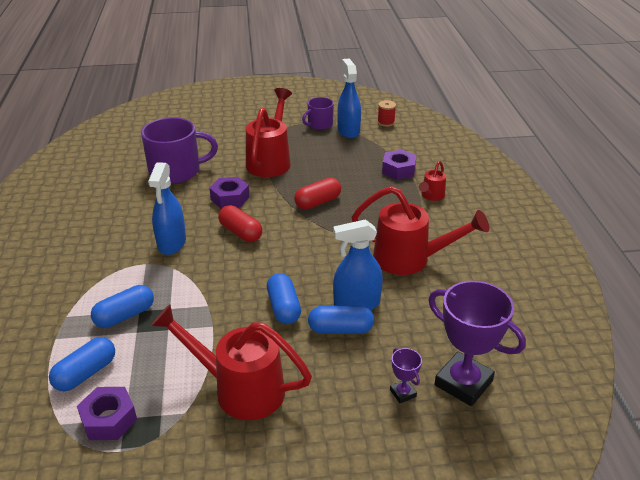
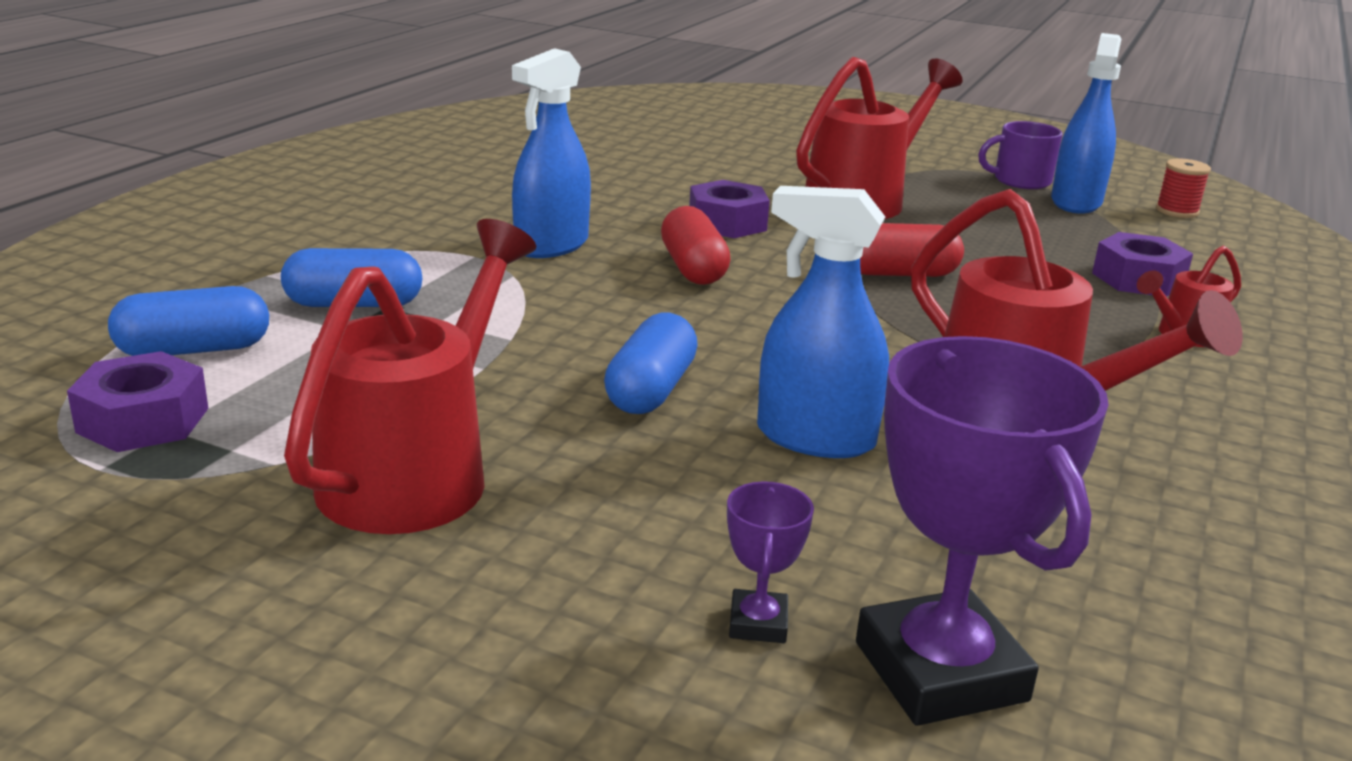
camera: 30 degrees right, 10 degrees down
purple mug [141,117,218,184] -> none
red watering can [151,304,312,420] -> red watering can turned 60 degrees clockwise [284,219,536,534]
blue capsule [308,306,374,334] -> none

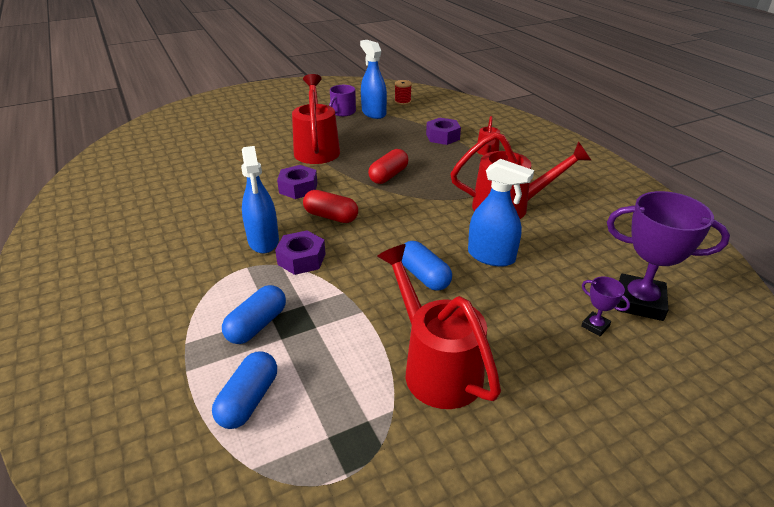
camera: 50 degrees left, 10 degrees up
purple nut [67,351,208,452] -> purple nut moved to [275,230,326,275]
blue spray bottle [757,186,889,458] -> blue spray bottle turned 120 degrees counterclockwise [468,159,534,267]

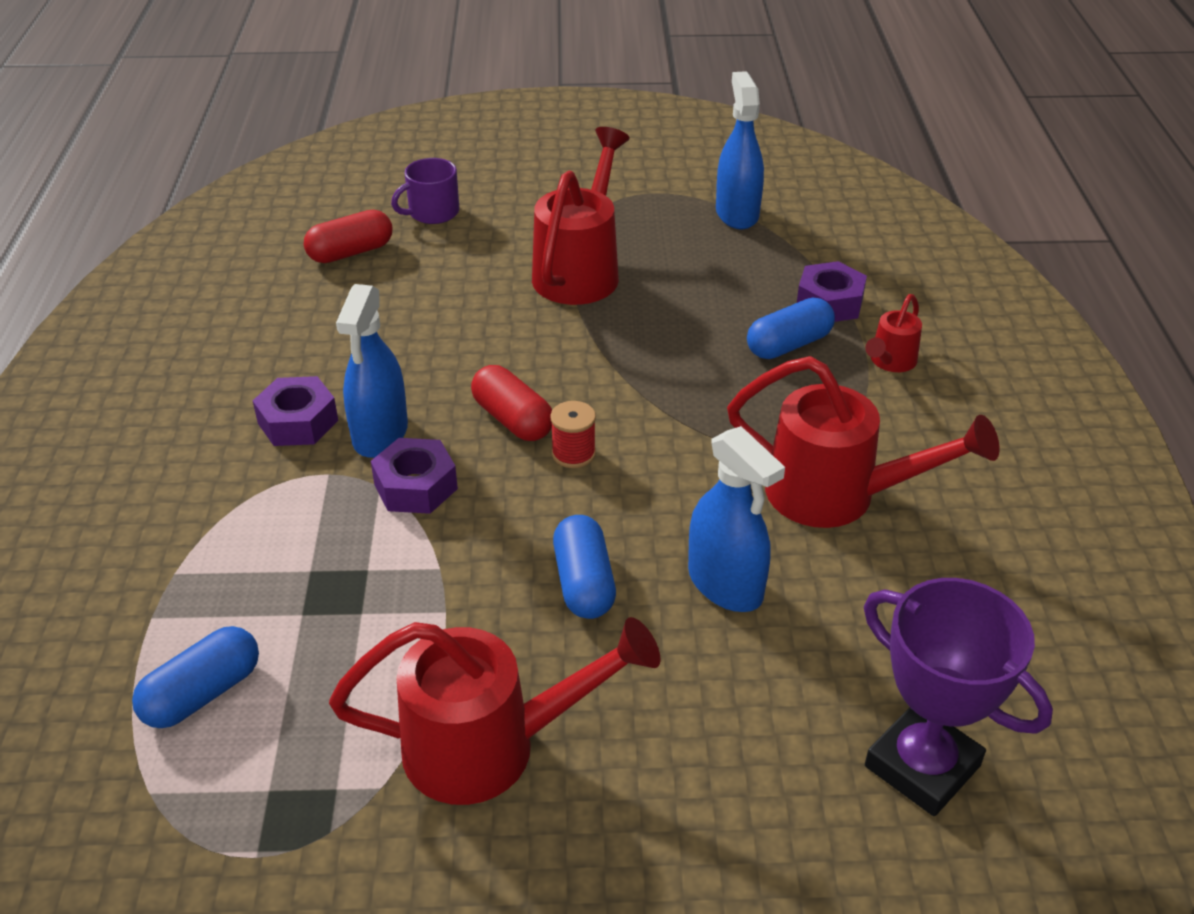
camera: 25 degrees right, 5 degrees up
blue capsule [222,285,286,344] -> blue capsule moved to [747,298,835,359]
purple nut [277,165,318,199] -> purple nut moved to [253,376,338,446]
purple mug [329,85,356,116] -> purple mug moved to [391,158,459,224]
red capsule [368,149,409,184] -> red capsule moved to [304,210,392,263]
red watering can [377,244,501,409] -> red watering can turned 90 degrees clockwise [329,617,661,805]
red spool [395,80,412,105] -> red spool moved to [550,401,596,468]
purple trophy [581,277,630,336] -> none

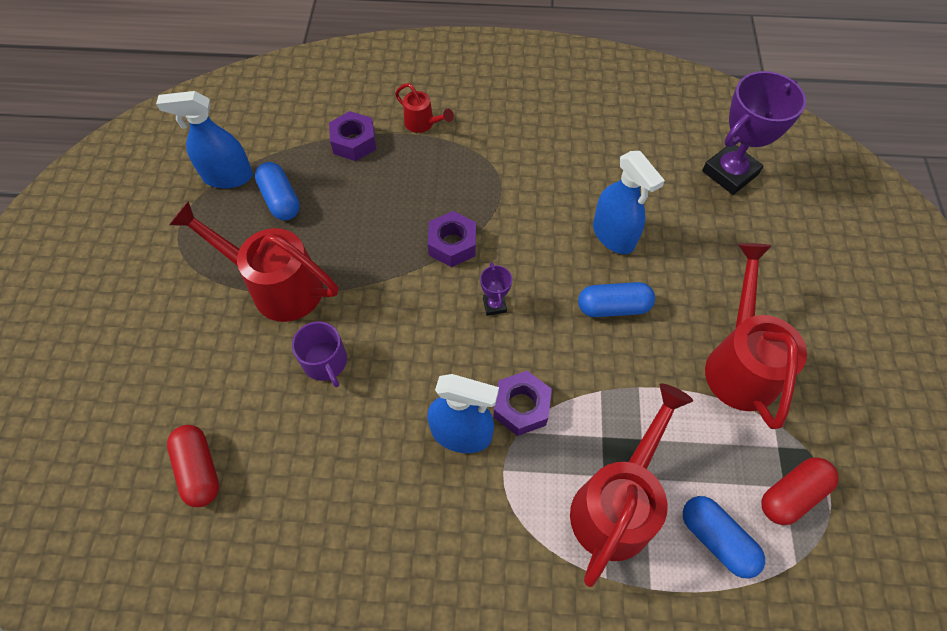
camera: 85 degrees left, 20 degrees up
purple nut [253,376,338,446] -> purple nut moved to [428,211,476,267]
purple mug [391,158,459,224] -> purple mug moved to [292,321,347,387]
red capsule [471,365,552,441] -> red capsule moved to [761,457,839,525]
red spool [550,401,596,468] -> purple trophy [480,262,512,316]
blue spray bottle [688,426,785,612] -> blue spray bottle turned 90 degrees clockwise [593,151,665,254]
red watering can [727,356,999,528] -> red watering can moved to [570,383,693,587]
blue capsule [747,298,835,359] -> blue capsule moved to [255,162,300,220]

